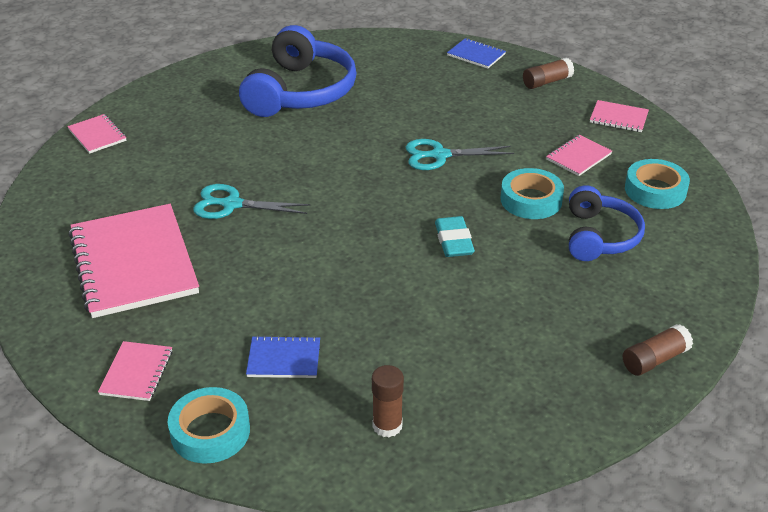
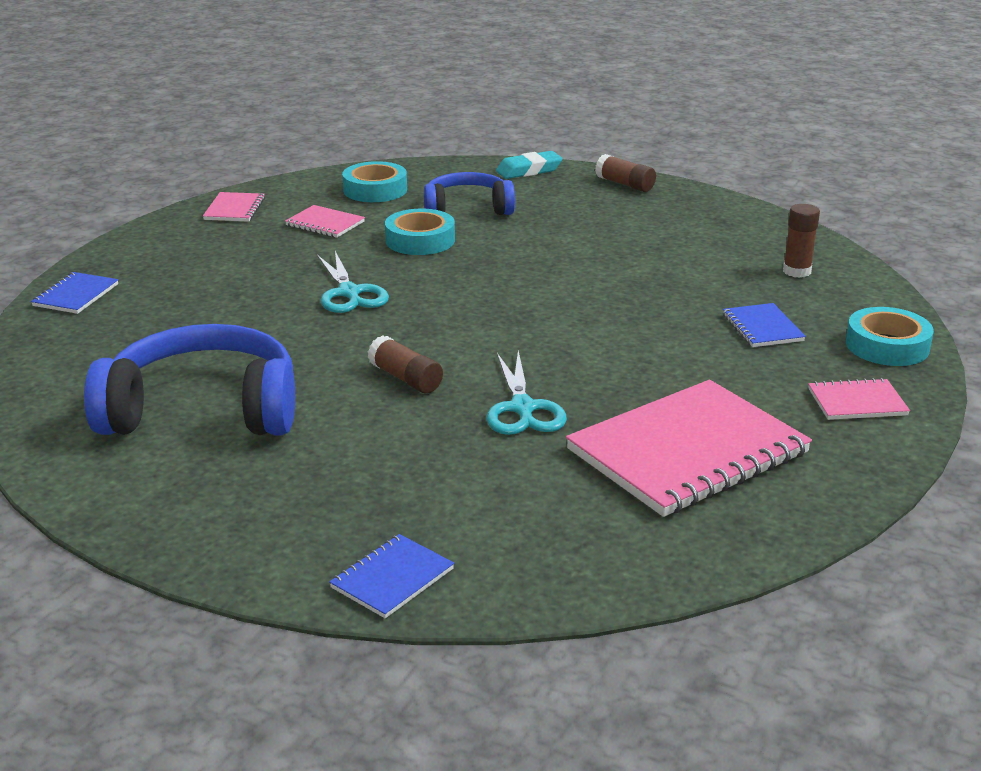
camera: 105 degrees left, 10 degrees down
pink notebook [67,114,126,154] -> blue notebook [329,534,454,618]
turquoise eraser [435,216,475,257] -> turquoise eraser moved to [496,151,563,179]
brown glue stick [523,58,574,89] -> brown glue stick moved to [368,335,443,393]

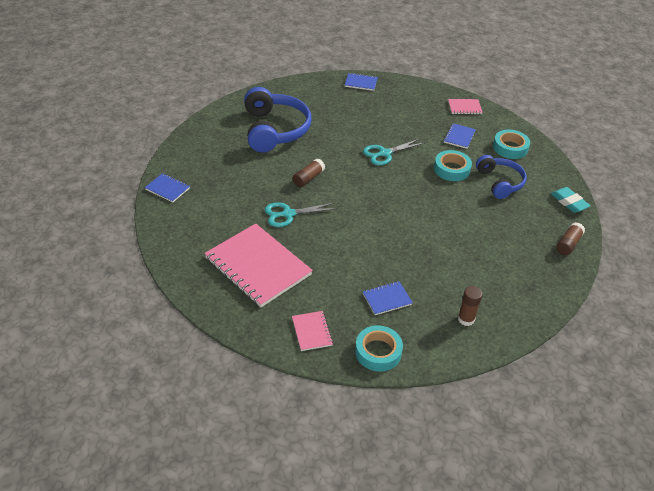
camera: 80 degrees right, 15 degrees up
pink notebook [285,205,365,238] -> blue notebook [444,123,476,149]

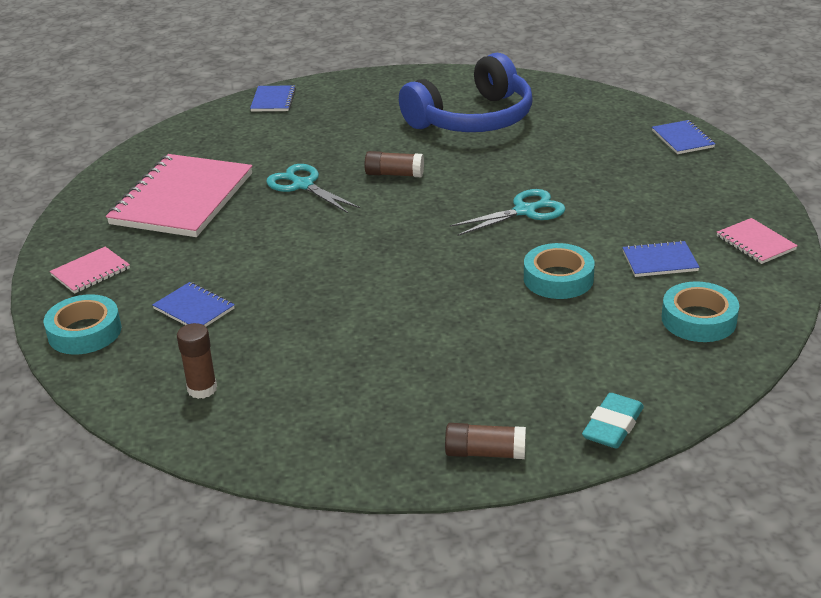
camera: 65 degrees right, 10 degrees down
turquoise scissors [363,139,425,165] -> turquoise scissors turned 120 degrees clockwise [449,189,566,236]
blue headphones [476,155,527,199] -> none

